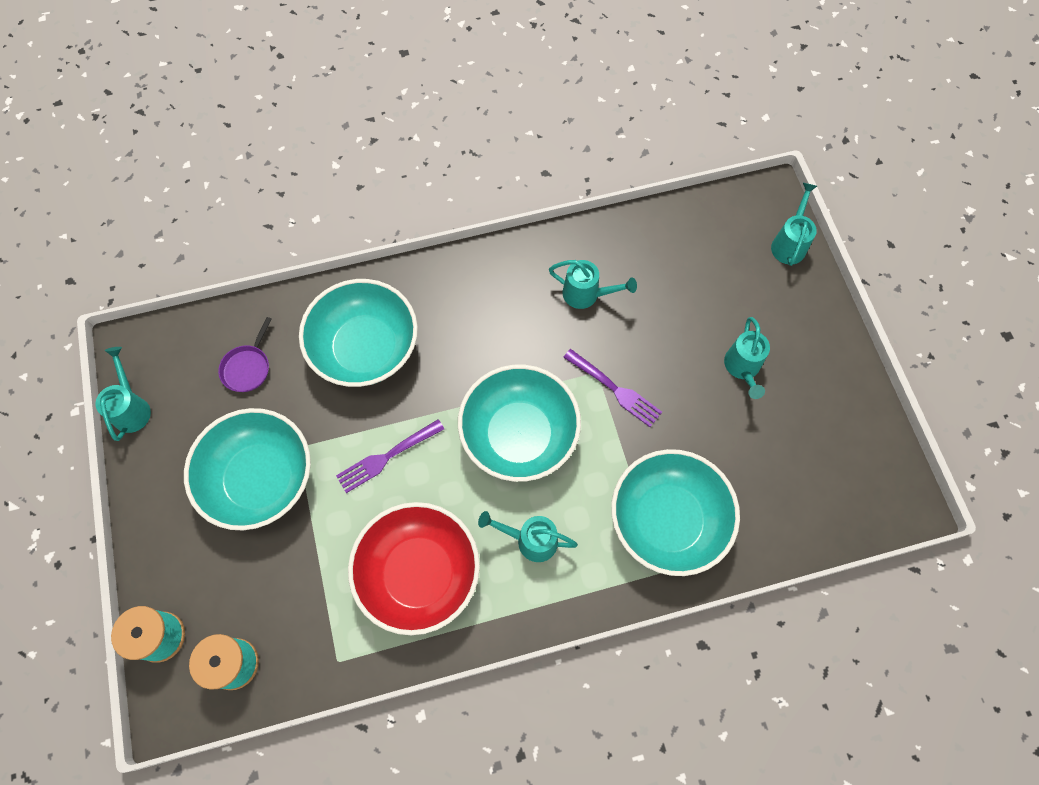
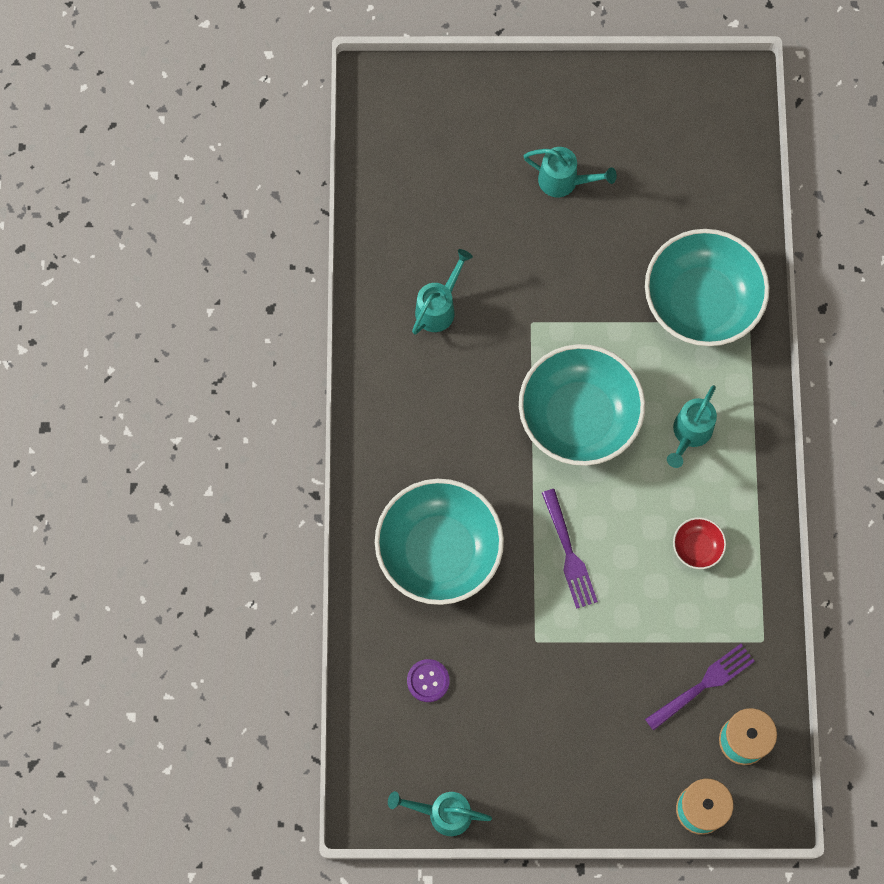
camera: 75 degrees left, 5 degrees up
turquoise bowl [184,408,311,530] -> none
purple pan [218,317,272,392] -> purple button [407,659,450,702]
red bowl [348,502,480,635] -> red bowl [673,517,726,569], size x0.42
purple fork [563,349,662,427] -> purple fork moved to [645,644,755,731]
turquoise watering can [771,183,817,266] -> none

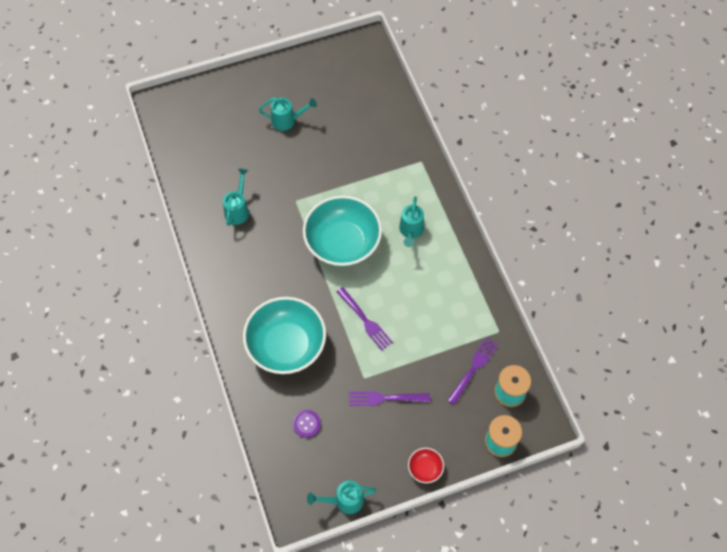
camera: 20 degrees left, 10 degrees down
turquoise bowl [645,229,769,346] -> none
red bowl [673,517,726,569] -> red bowl moved to [408,448,444,483]
none -> purple fork [349,391,430,406]

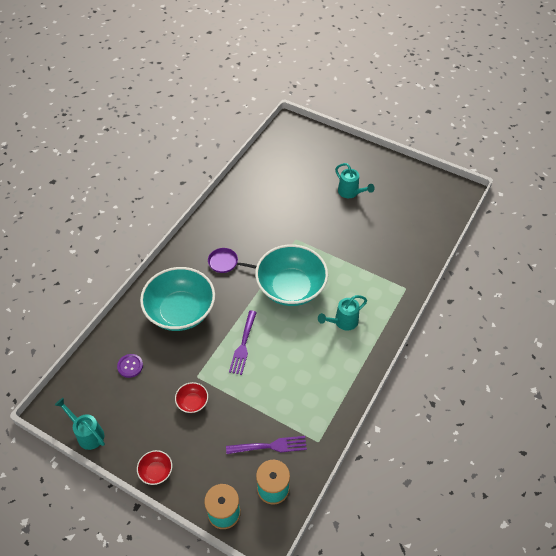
camera: 50 degrees right, 10 degrees down
turquoise watering can [223,168,249,226] -> none
purple fork [349,391,430,406] -> red bowl [175,382,208,413]
none -> purple pan [208,248,256,273]

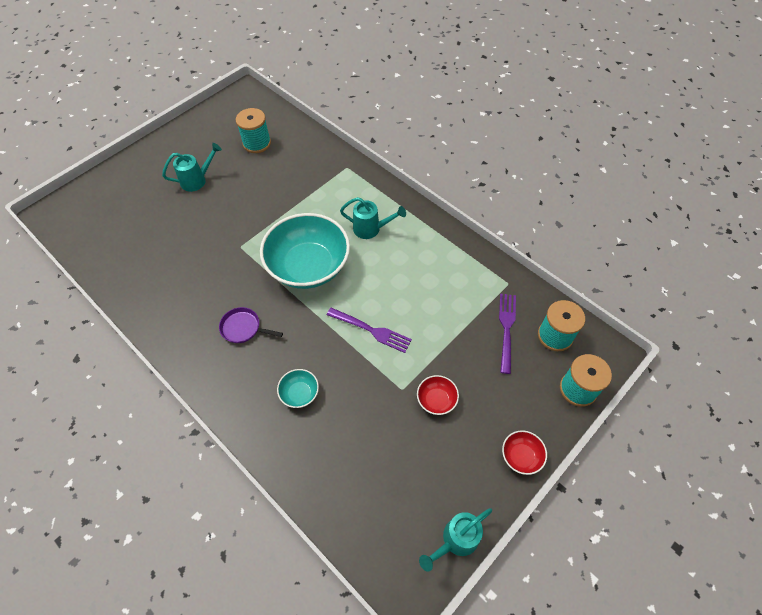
camera: 75 degrees left, 5 degrees up
purple button [117,354,143,378] -> none
turquoise bowl [140,267,215,331] -> turquoise bowl [277,369,319,408], size x0.42
purple pan [208,248,256,273] -> purple pan turned 75 degrees clockwise [219,307,283,343]
turquoise watering can [318,295,367,330] -> turquoise watering can turned 60 degrees counterclockwise [340,197,406,239]
none -> turquoise spool [236,108,271,153]

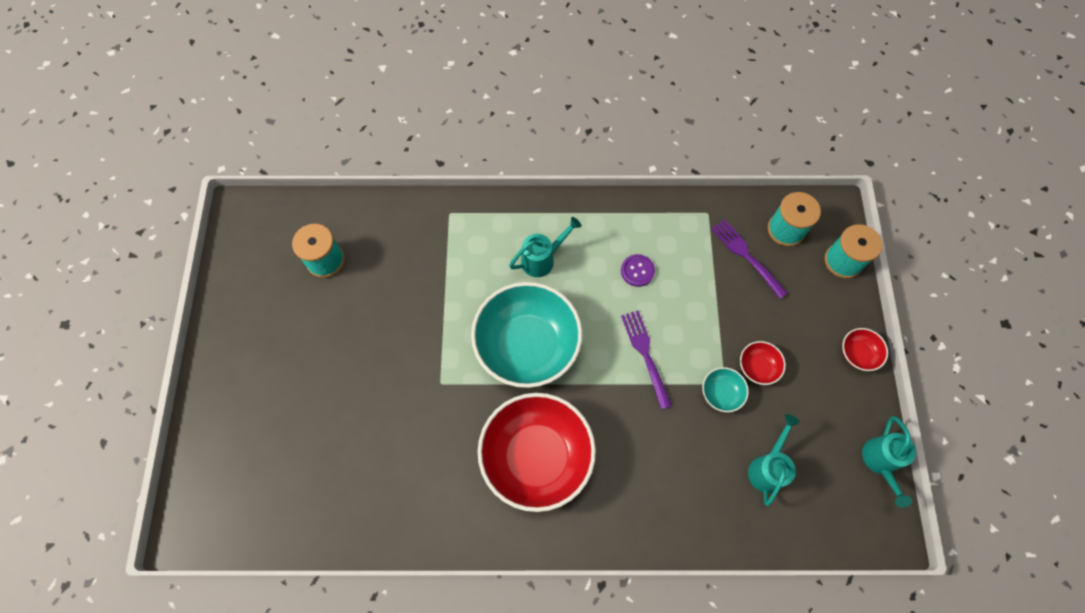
camera: 45 degrees left, 10 degrees up
turquoise watering can [162,143,222,192] -> turquoise watering can moved to [748,415,800,506]
purple pan [219,307,283,343] -> red bowl [478,393,596,512]
turquoise bowl [277,369,319,408] -> turquoise bowl moved to [702,367,749,412]
purple fork [327,308,412,353] -> purple fork turned 90 degrees counterclockwise [621,310,672,409]
none -> purple button [621,254,655,287]

